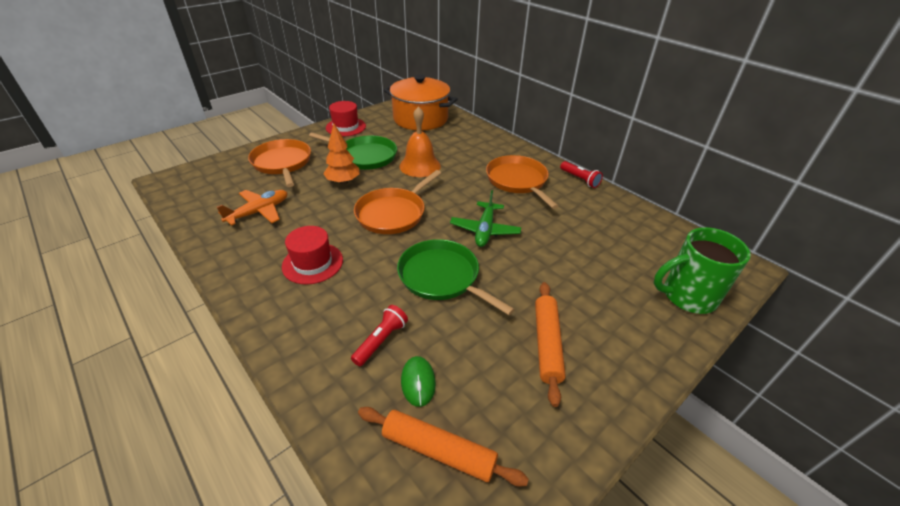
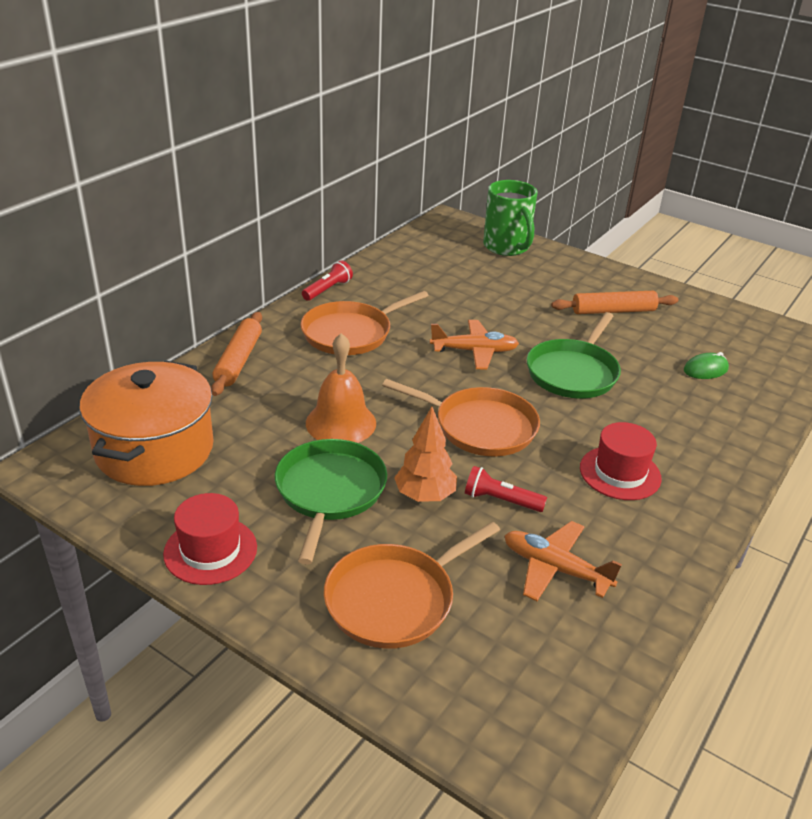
camera: 105 degrees left, 5 degrees down
red flashlight [351,305,408,366] -> red flashlight moved to [465,466,547,512]
orange rolling pin [358,407,529,487] -> orange rolling pin moved to [211,312,262,396]
green plane [450,190,521,247] -> orange plane [430,320,519,369]

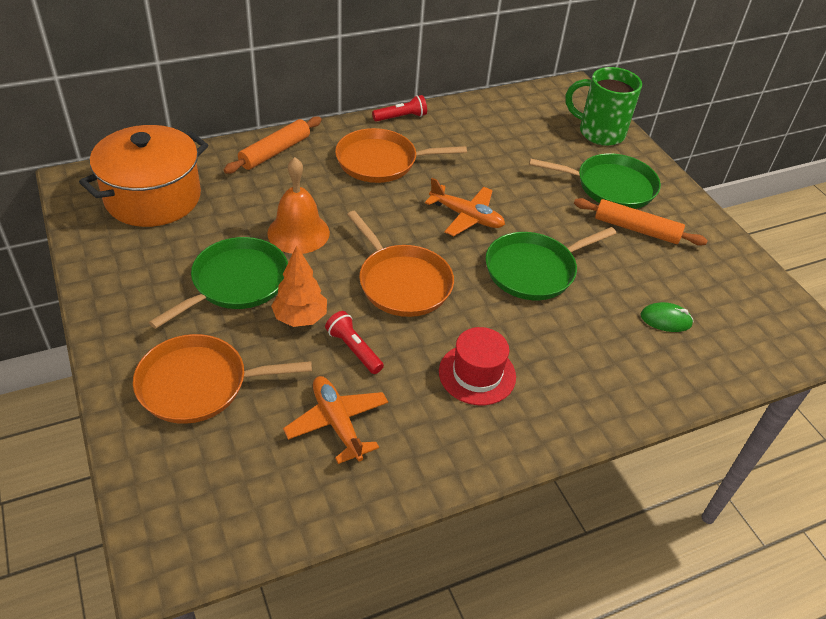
camera: 30 degrees right, 10 degrees up
red hat [163,493,257,585] -> none
green mug [483,180,538,256] -> green mug turned 105 degrees clockwise [566,67,642,146]
none -> green pan [529,153,661,209]

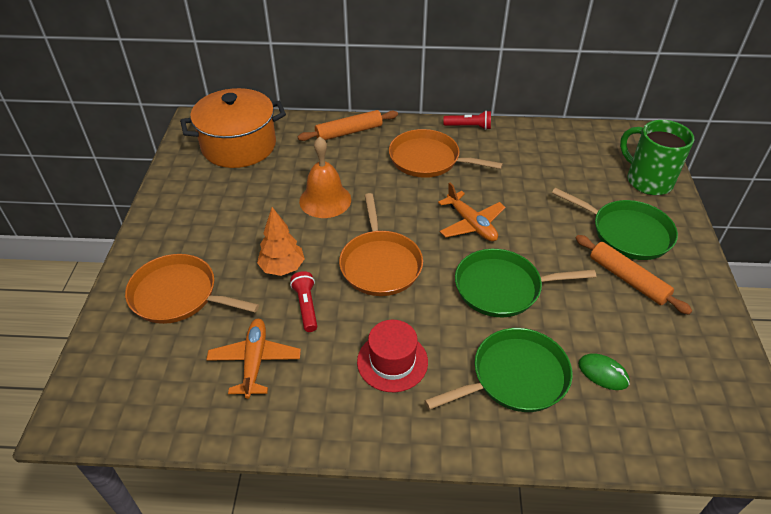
camera: 30 degrees right, 0 degrees up
green pan [149,237,288,329] -> green pan moved to [424,328,573,412]

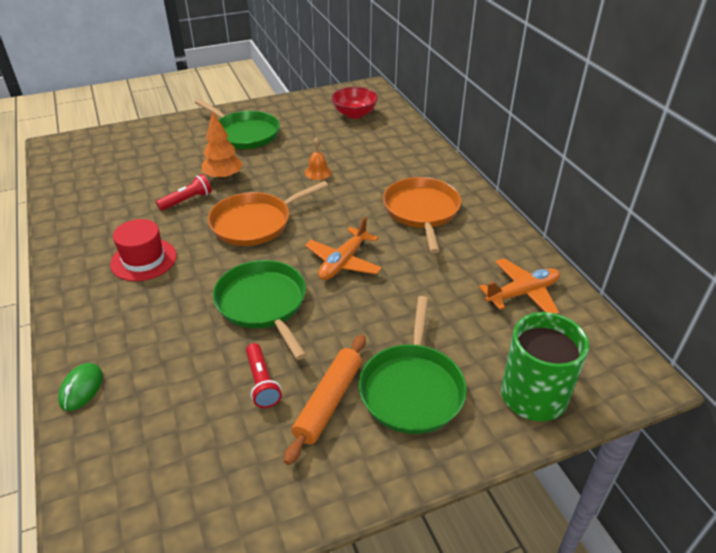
camera: 65 degrees right, 5 degrees down
orange pan [125,254,259,324] -> none
orange pot [180,88,286,168] -> red bowl [332,87,378,119]
orange plane [206,319,301,399] -> orange plane moved to [479,258,560,314]
orange rolling pin [298,110,398,141] -> none
orange bell [299,136,351,218] -> orange bell [305,137,331,180], size x0.54
green pan [424,328,573,412] -> green pan moved to [195,99,280,149]
red flashlight [443,111,491,130] -> red flashlight moved to [246,343,282,408]
green mouse [578,353,630,390] -> green mouse moved to [58,363,103,411]

